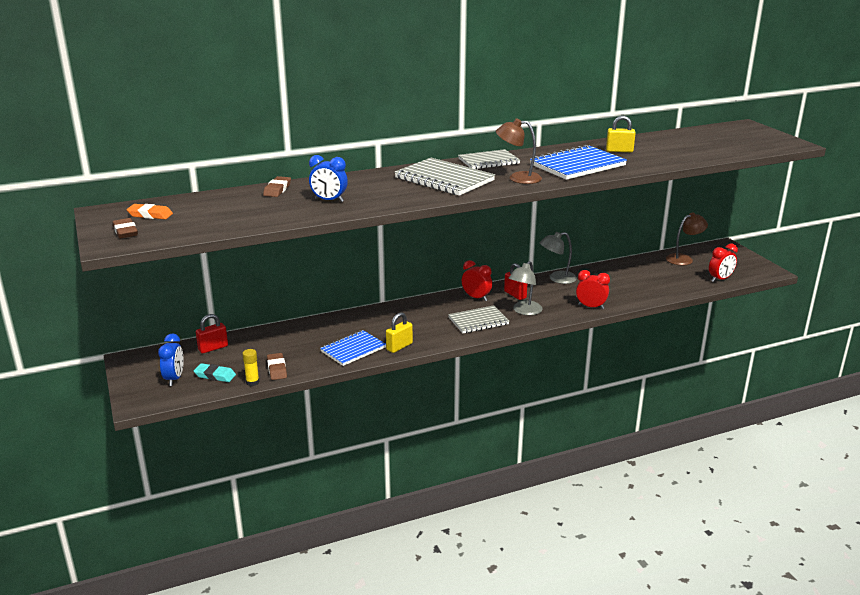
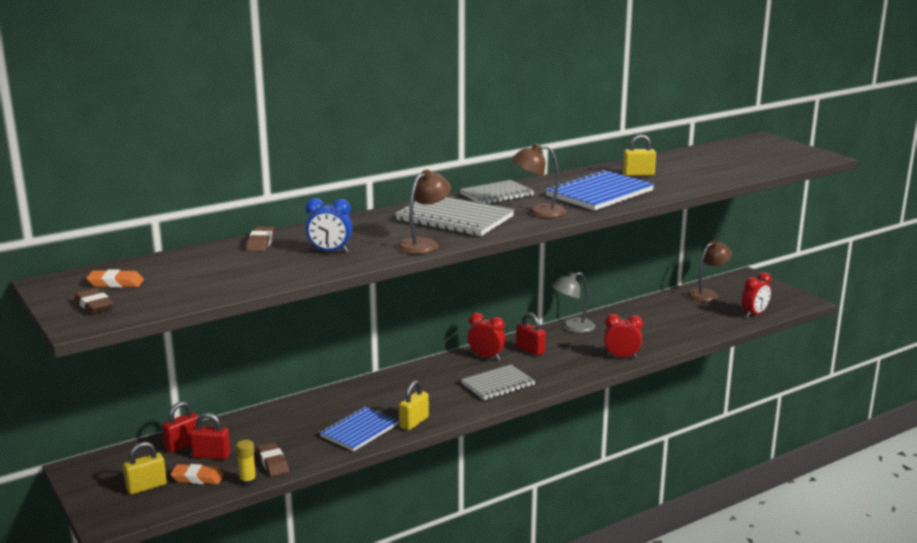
camera: 10 degrees left, 5 degrees down
blue clock [158,333,184,386] -> yellow padlock [123,442,167,495]
turquoise eraser [194,363,236,382] -> orange eraser [170,464,224,484]
grey lamp [509,261,543,315] -> none
none -> red padlock [190,412,231,460]
none -> brown lamp [398,170,451,254]

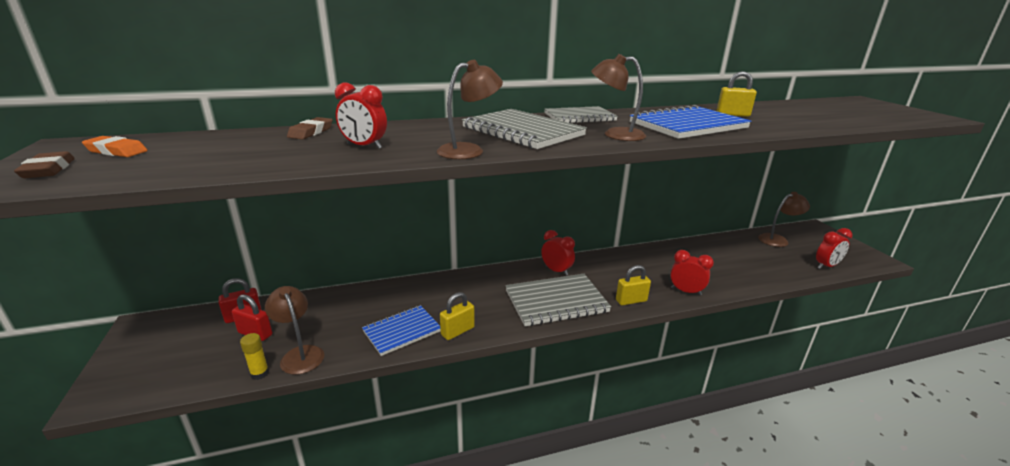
camera: 15 degrees right, 5 degrees up
yellow padlock [123,442,167,495] -> yellow padlock moved to [616,265,651,305]
orange eraser [170,464,224,484] -> none
brown eraser [257,442,289,476] -> brown lamp [265,286,324,375]
blue clock [306,198,352,253] -> red clock [335,82,387,149]
grey notebook [461,364,535,400] -> grey notebook [505,274,611,326], size x1.51
red padlock [516,312,546,356] -> none
grey lamp [551,272,595,333] -> none

